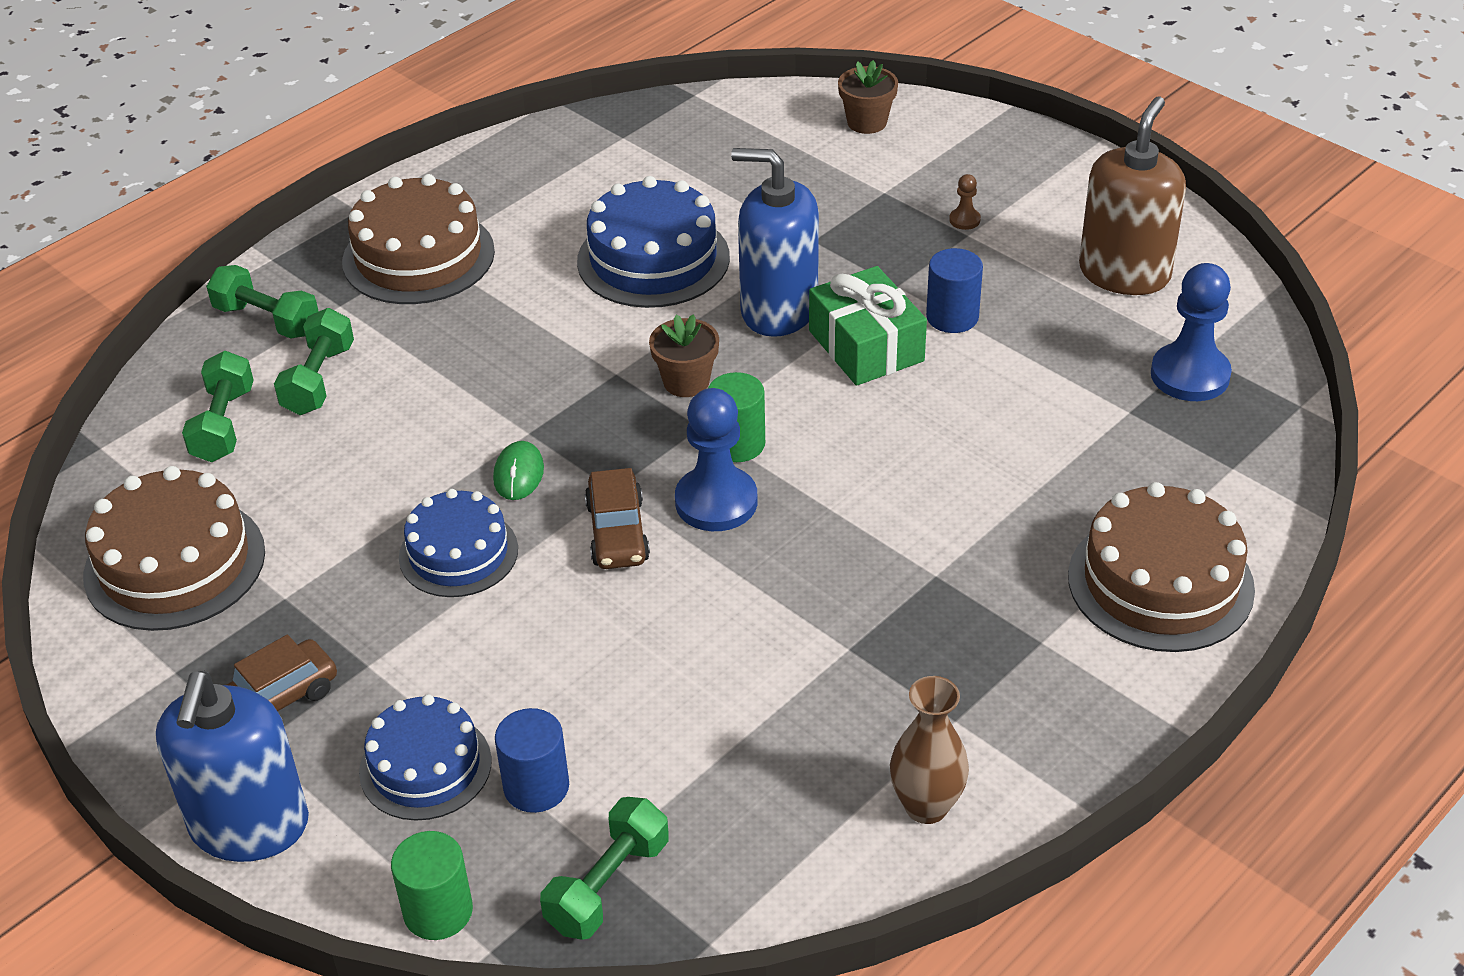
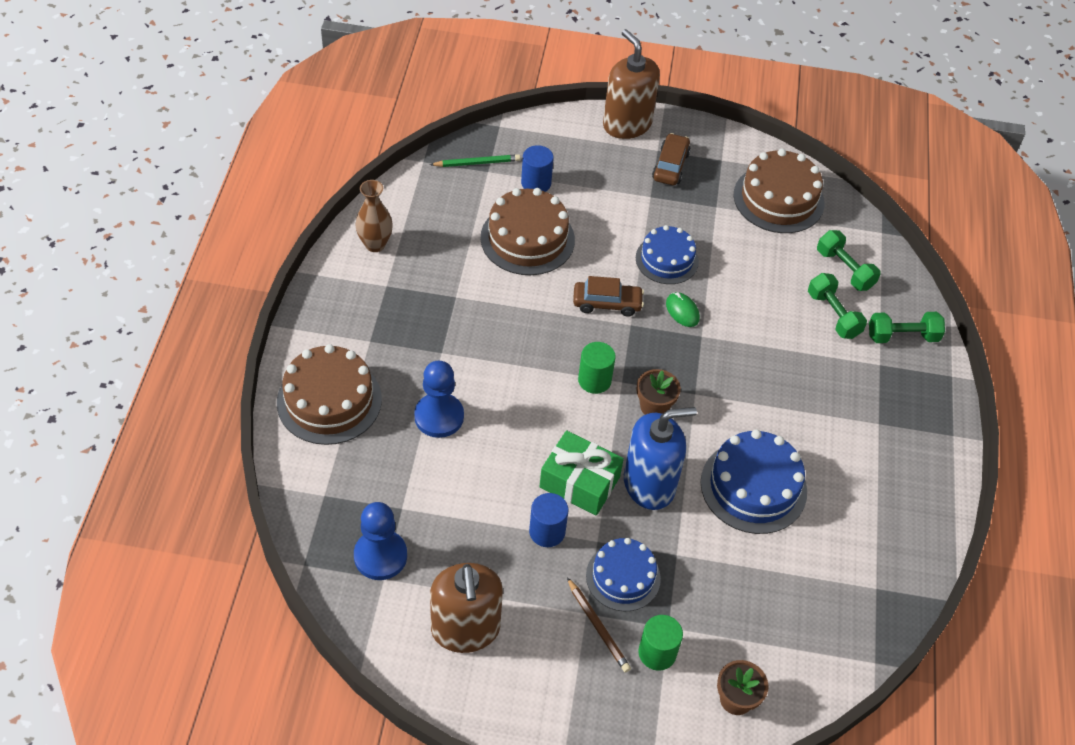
camera: 140 degrees right, 10 degrees up
blue soap dispenser [156,671,309,862] -> brown soap dispenser [603,29,660,139]
brown cake [342,174,495,304] -> brown cake moved to [481,188,575,275]
blue cake [359,694,492,821] -> blue cake moved to [586,538,661,611]
green cylinder [391,831,473,940] -> green cylinder moved to [638,615,683,671]
green dumbbell [540,797,669,940] -> green pencil [430,154,520,167]
brown car [585,468,650,569] -> brown car turned 135 degrees clockwise [573,276,644,317]
blue pawn [675,388,758,531] -> blue pawn moved to [414,361,464,438]
brown pawn [949,174,981,230] -> brown pencil [567,578,631,672]

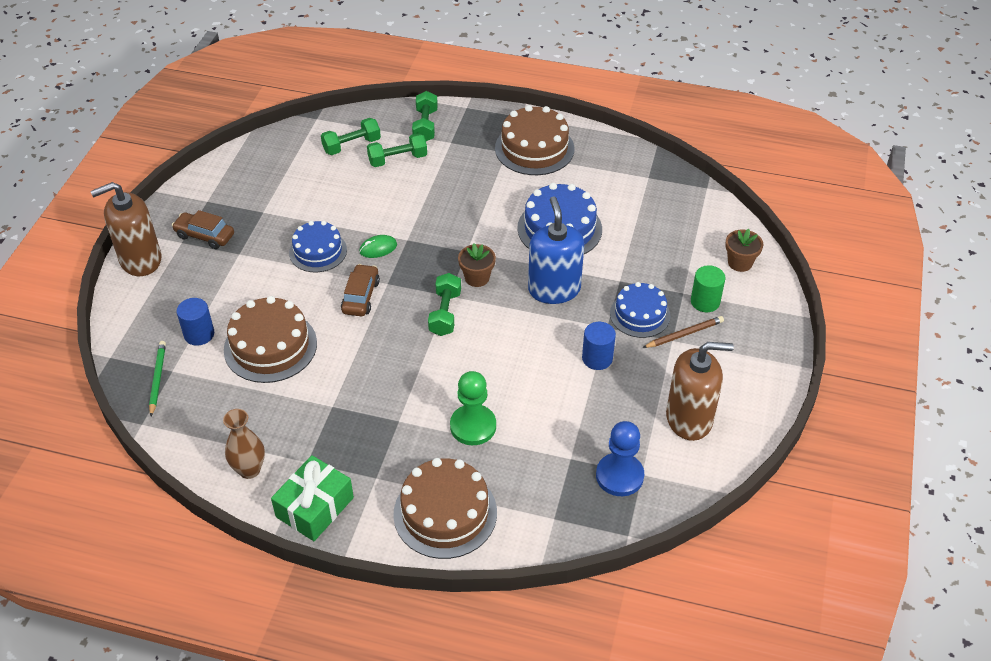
camera: 80 degrees left, 5 degrees down
blue pawn [414,361,464,438] -> green pawn [450,371,496,445]
green gift [539,430,624,516] -> green gift moved to [271,455,354,541]
green cylinder [578,342,616,394] -> green dumbbell [428,273,461,336]
brown cake [734,149,825,233] -> brown cake moved to [495,105,574,175]

